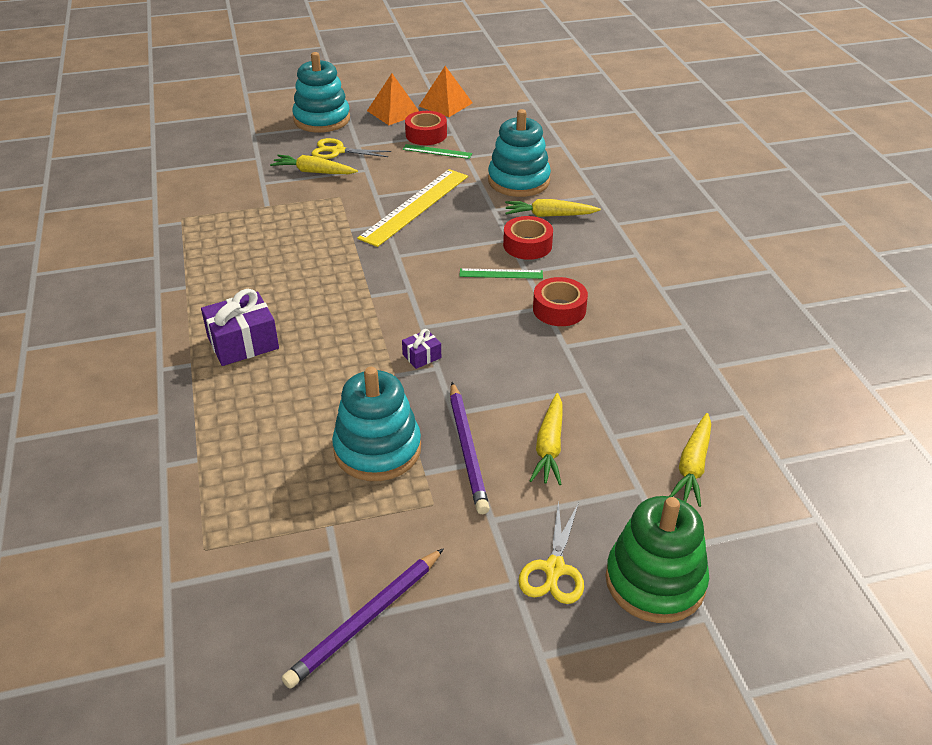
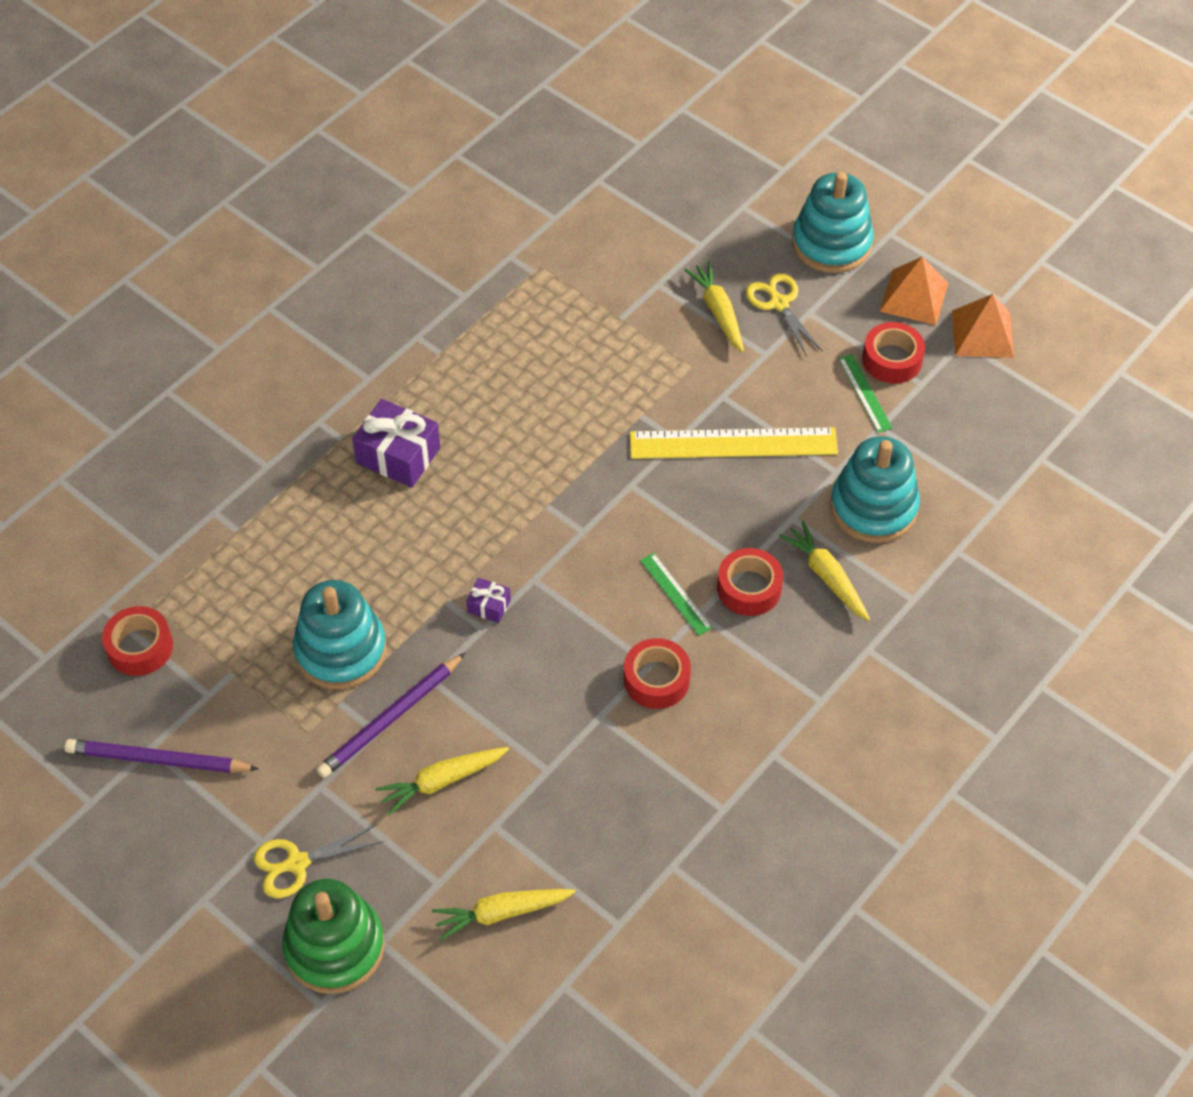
camera: 55 degrees right, 15 degrees up
none -> red tape [102,606,173,676]

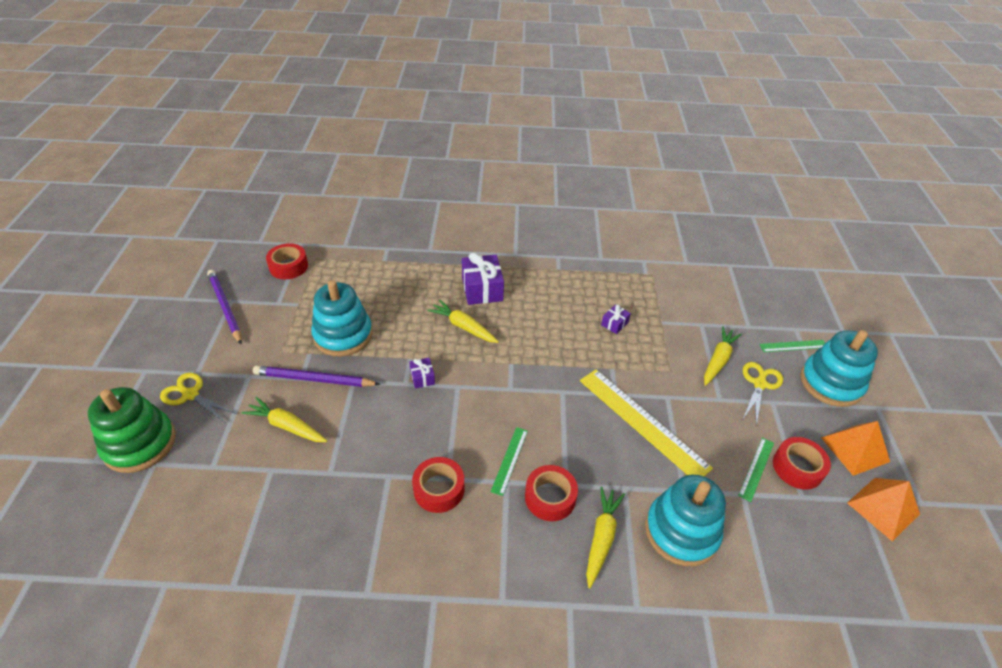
camera: 50 degrees right, 10 degrees down
yellow carrot [432,889,576,941] -> yellow carrot moved to [427,300,499,343]
none -> purple gift [601,305,631,334]
none -> green ruler [759,340,825,352]

